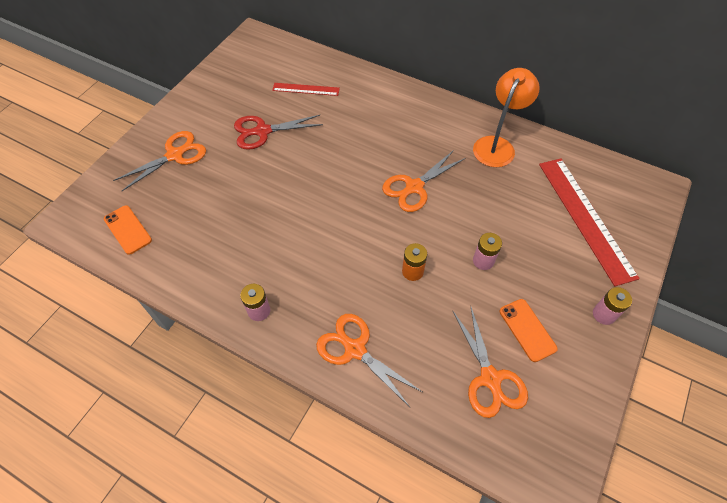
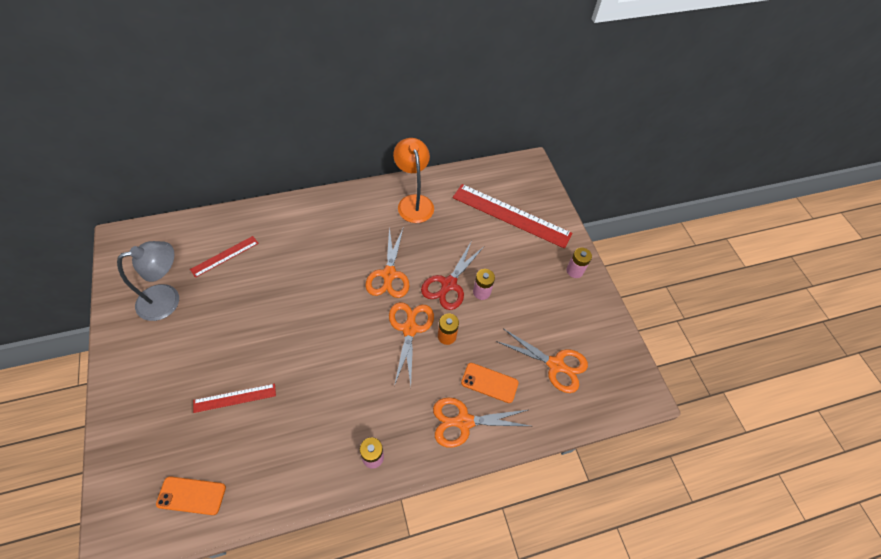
camera: 50 degrees left, 0 degrees up
orange scissors [113,131,206,191] -> orange scissors moved to [389,302,434,386]
red scissors [234,115,323,150] -> red scissors moved to [421,242,483,310]
orange phone [500,299,558,362] -> orange phone moved to [461,363,518,403]
none -> grey lamp [117,241,179,321]
none -> red ruler [193,384,276,413]

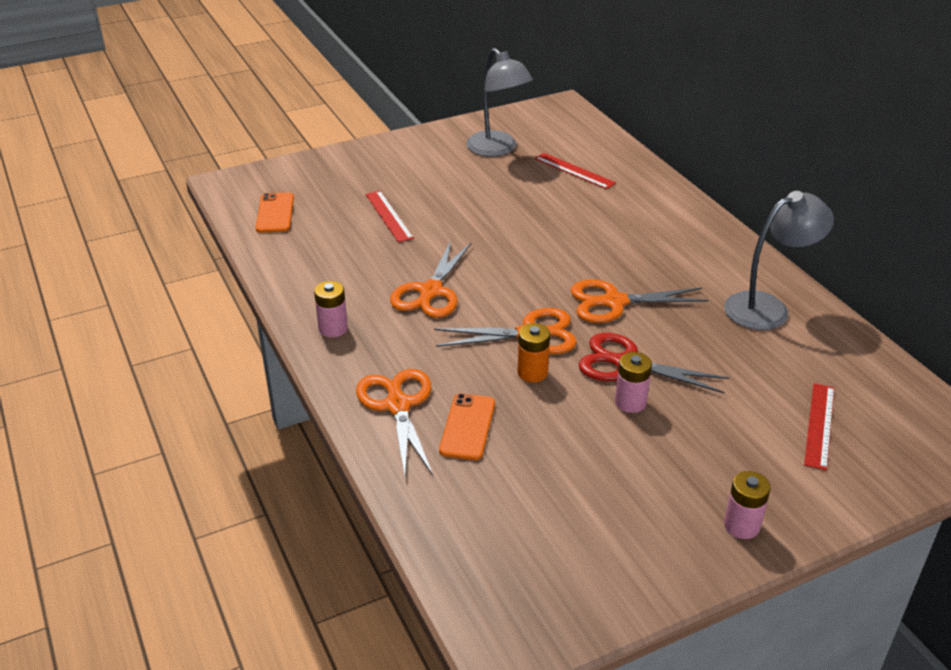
camera: 85 degrees right, 20 degrees down
orange lamp [393,138,434,223] -> grey lamp [724,191,834,330]
red ruler [453,184,572,249] -> red ruler [804,383,834,470], size x0.51
orange scissors [496,329,588,393] -> orange scissors moved to [390,241,472,318]

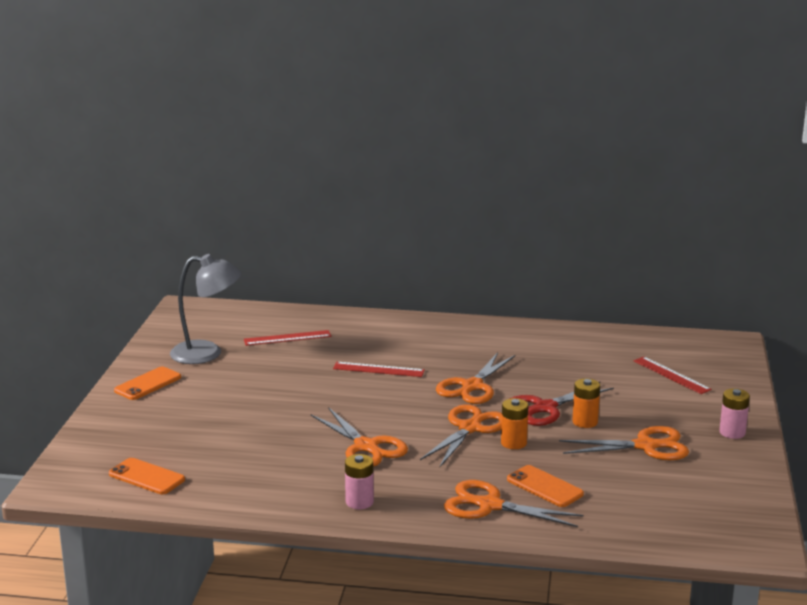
camera: 55 degrees left, 15 degrees down
red ruler [365,191,414,243] -> red ruler moved to [333,362,425,377]
pink battery [615,352,652,413] -> orange battery [573,378,600,428]
grey lamp [724,191,834,330] -> none
none -> orange phone [114,367,181,400]
none -> orange scissors [559,426,689,460]

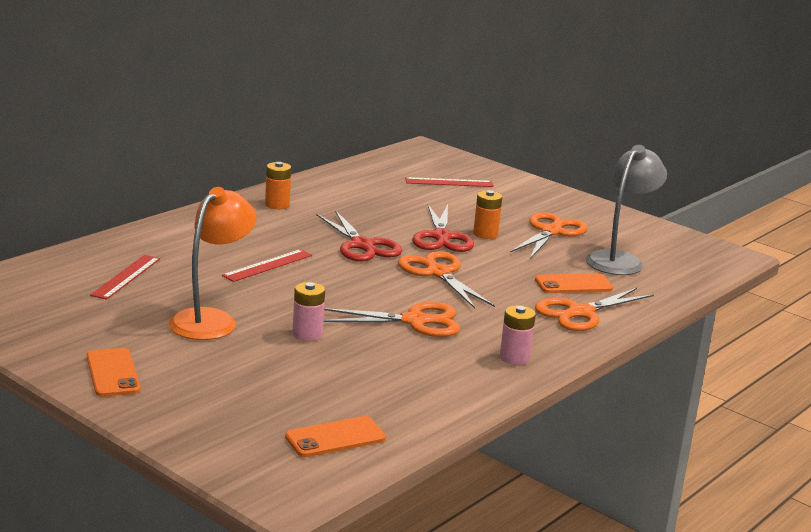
camera: 60 degrees left, 0 degrees up
grey lamp [170,254,241,364] -> grey lamp moved to [586,145,667,275]
orange scissors [436,353,515,404] -> red scissors [316,210,402,262]
orange battery [501,398,529,449] -> orange battery moved to [265,162,291,209]
pink battery [719,388,750,439] -> pink battery moved to [292,282,325,341]
none -> orange lamp [169,187,257,340]

